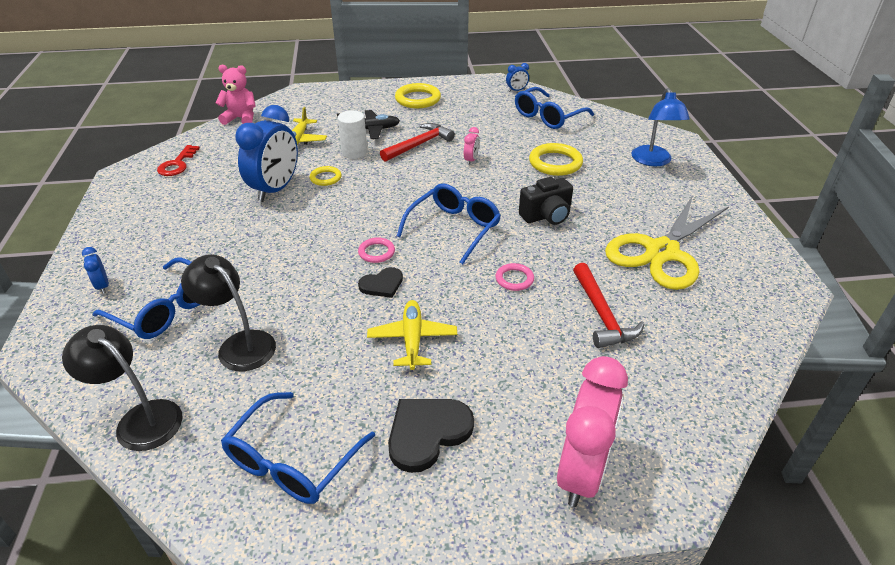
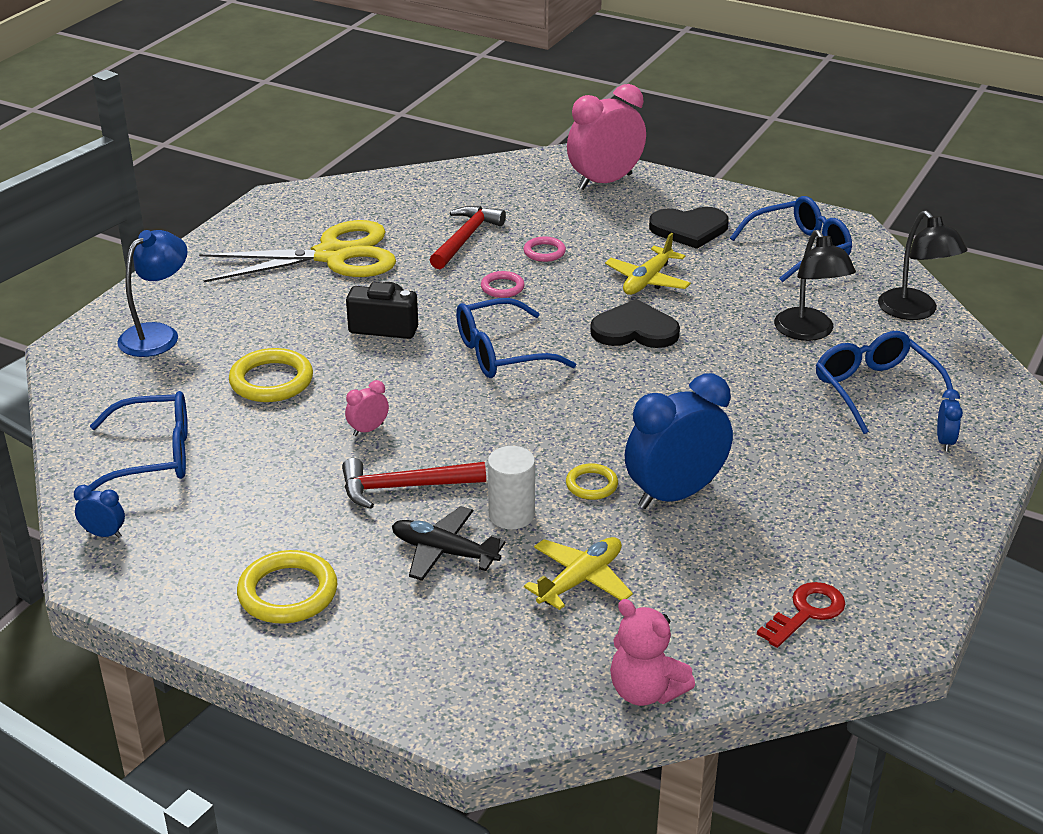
camera: 145 degrees left, 5 degrees down
pink ring [358,237,395,263] -> pink ring moved to [524,237,566,262]
black heart [358,267,403,298] -> black heart [590,299,680,348], size x1.62

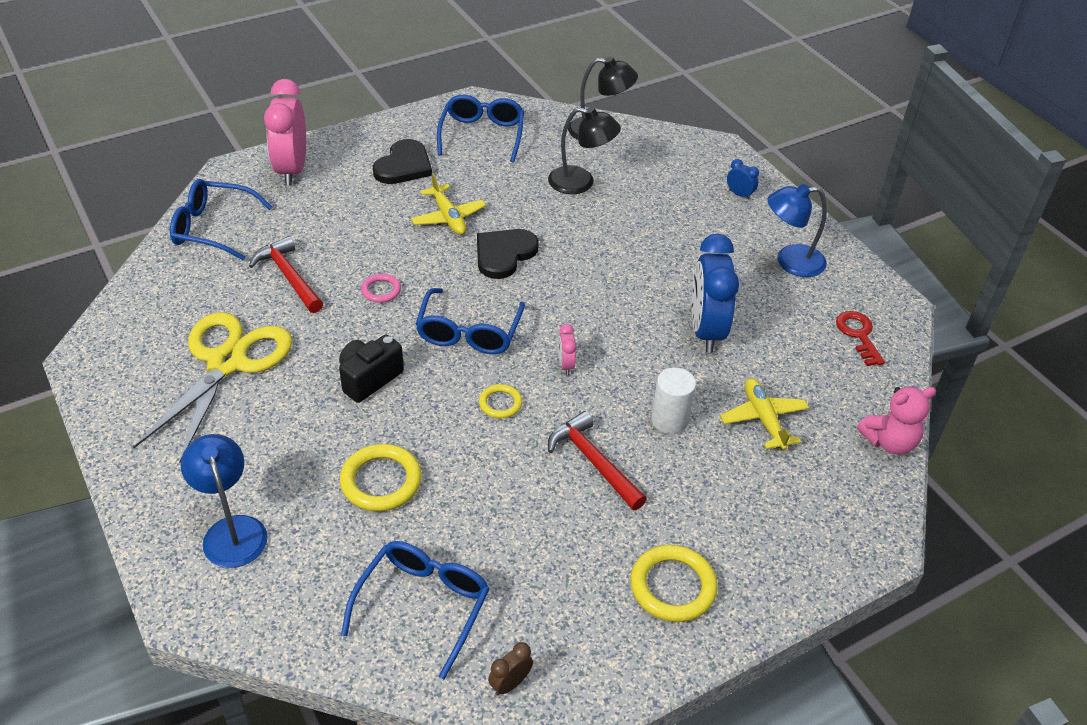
camera: 60 degrees left, 10 degrees up
blue clock [74,485,125,538] -> brown clock [488,642,533,696]
red hammer [342,458,486,509] -> red hammer turned 120 degrees clockwise [548,411,647,510]
pink clock [345,380,389,436] -> pink clock moved to [558,324,577,375]
black plane [392,506,506,581] -> none
pink ring [524,237,566,262] -> none
yellow ring [566,463,618,500] -> yellow ring moved to [479,384,522,419]
blue glasses [816,331,955,434] -> blue glasses moved to [170,179,272,260]
none -> blue lamp [768,184,827,277]

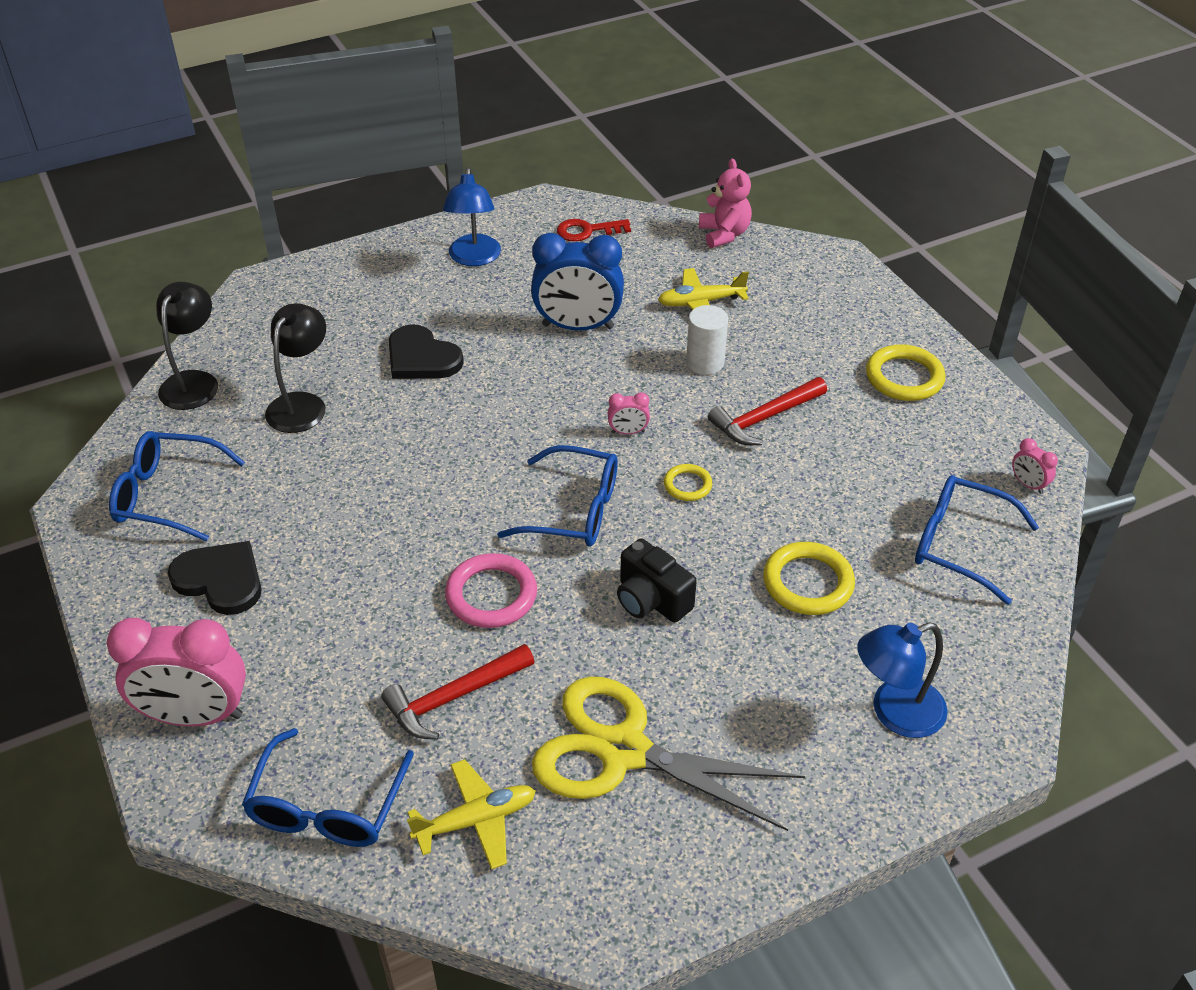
camera: 85 degrees left, 0 degrees up
pink ring [361,274,401,303] -> pink ring [445,553,537,628], size x1.74
yellow plane [411,173,486,235] -> yellow plane moved to [407,759,536,870]
black heart [477,229,539,279] -> black heart moved to [389,324,464,379]
brown clock [488,642,533,696] -> pink clock [1012,438,1058,494]
blue clock [727,159,759,200] -> none

